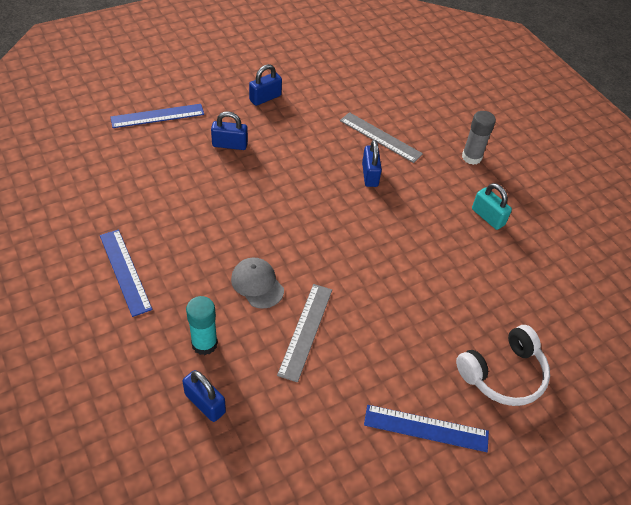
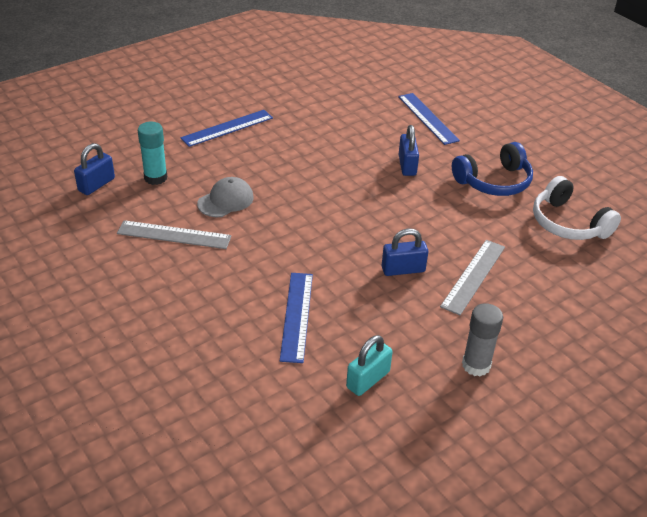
camera: 85 degrees right, 10 degrees down
blue padlock [249,64,282,106] -> blue headphones [452,142,533,196]
blue ruler [364,405,489,452] -> blue ruler moved to [280,273,313,363]
white headphones [456,325,550,406] -> white headphones moved to [533,176,621,240]

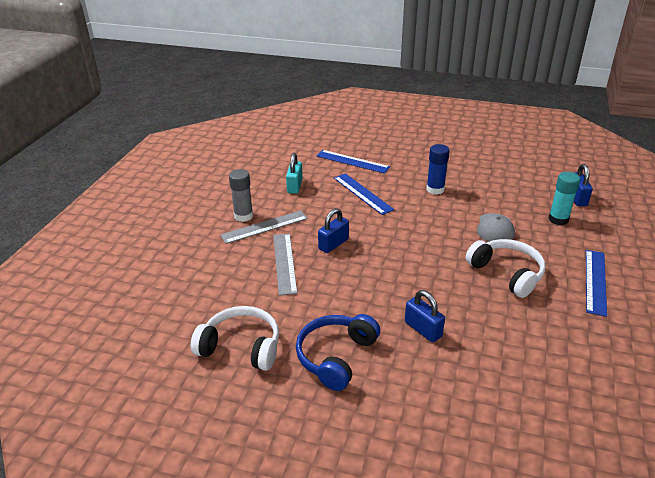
camera: 145 degrees right, 5 degrees down
grey ruler [117,220,232,249] -> grey ruler moved to [220,210,308,244]
blue ruler [398,93,460,145] -> blue ruler moved to [316,150,390,174]
none -> blue glue stick [426,144,450,194]
none -> white headphones [466,239,545,298]

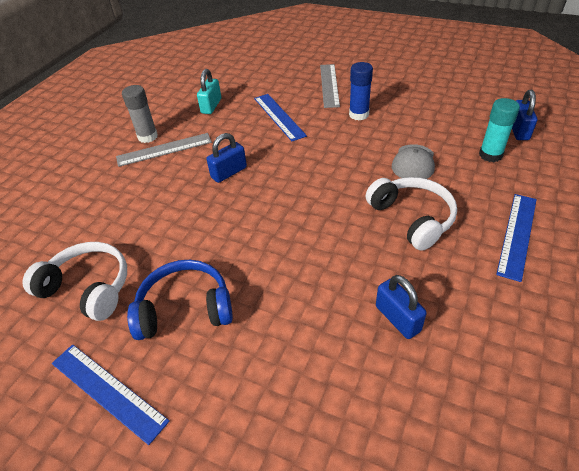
camera: 10 degrees right, 10 degrees up
grey ruler [273,234,298,296] -> grey ruler moved to [320,64,340,108]
blue headphones [296,314,380,391] -> blue headphones turned 45 degrees clockwise [127,260,233,340]
blue ruler [316,150,390,174] -> blue ruler moved to [52,344,170,445]
blue padlock [405,290,445,342] -> blue padlock moved to [376,275,427,339]

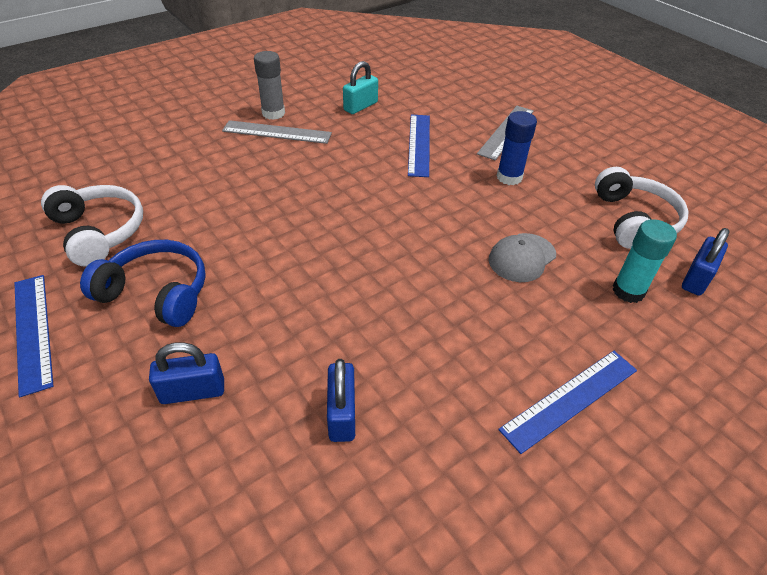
camera: 25 degrees right, 0 degrees up
blue padlock [207,133,247,183] -> blue padlock moved to [149,342,224,404]
white headphones [366,177,457,251] -> white headphones moved to [595,167,689,249]

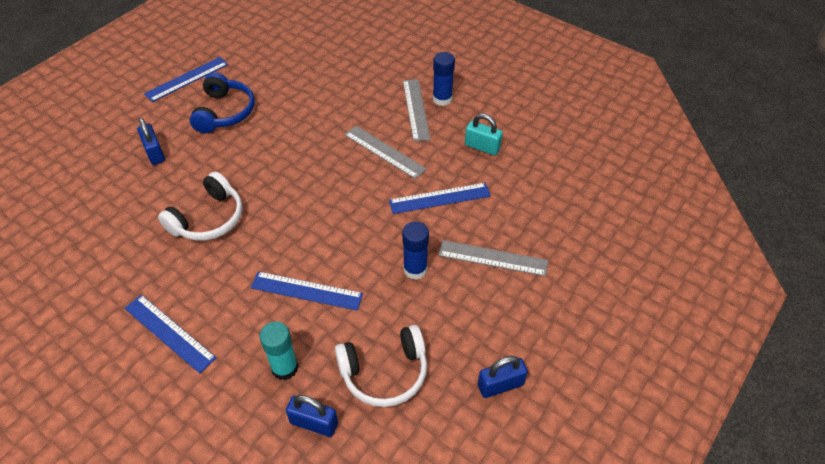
camera: 75 degrees right, 5 degrees up
white headphones [41,185,143,267] -> white headphones moved to [158,172,243,241]
grey glue stick [254,51,285,120] -> blue glue stick [433,52,455,106]
blue padlock [327,359,355,442] -> blue padlock moved to [478,356,528,398]
grey cap [489,233,556,282] -> blue ruler [251,271,363,311]
none -> grey ruler [344,126,427,179]

